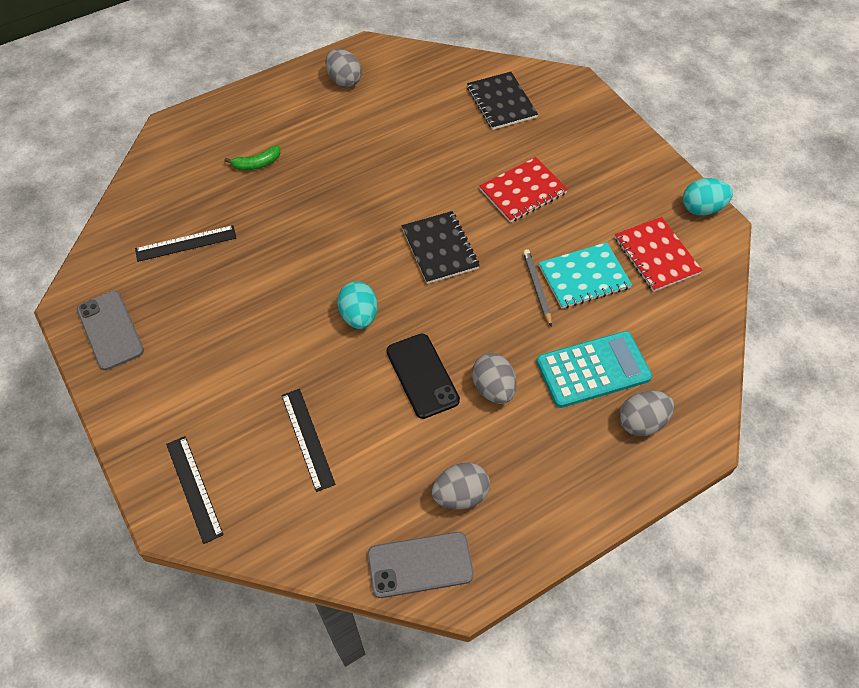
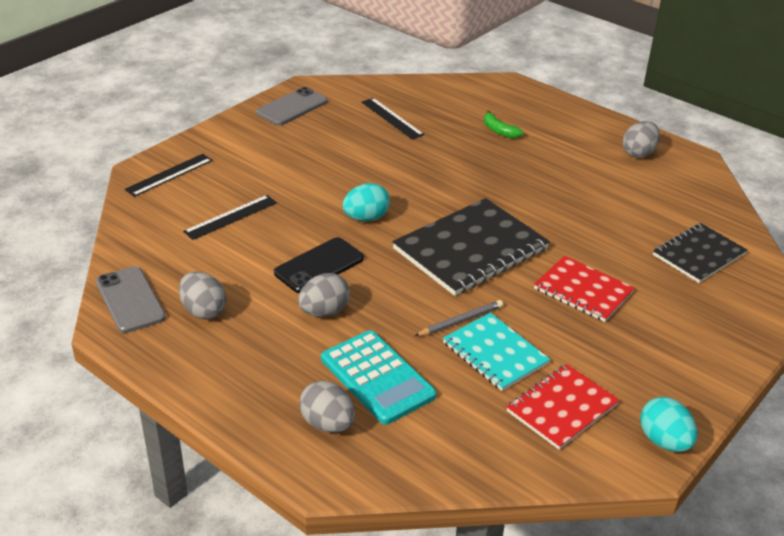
camera: 70 degrees right, 20 degrees down
black notebook [402,211,480,284] -> black notebook [392,198,550,296], size x1.63

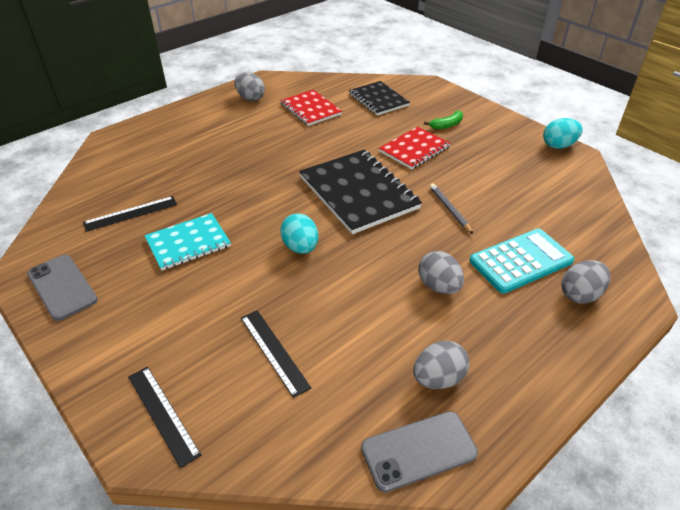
camera: 80 degrees left, 5 degrees up
black phone [274,237,364,293] -> none
turquoise notebook [443,313,550,391] -> turquoise notebook moved to [144,213,231,271]
green banana [484,110,523,139] -> green banana moved to [424,111,463,129]
red notebook [507,364,620,450] -> red notebook moved to [280,90,342,126]

